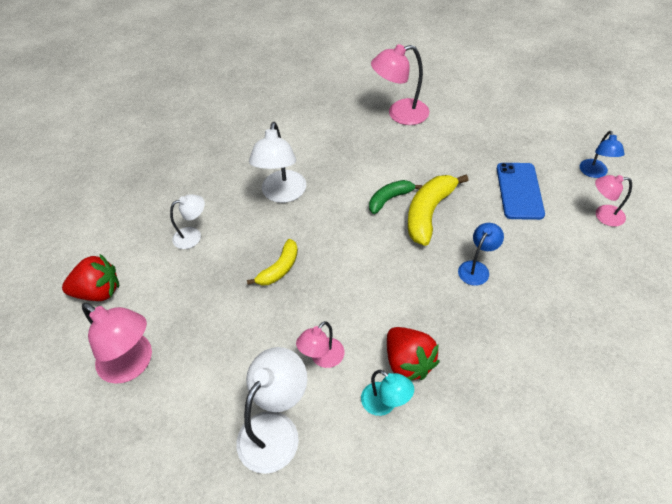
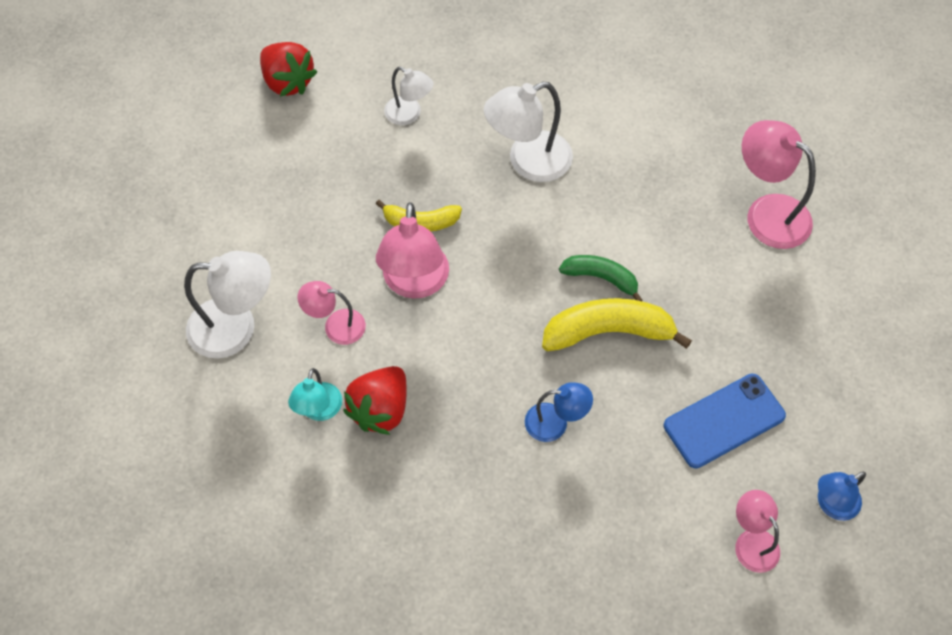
camera: 55 degrees right, 10 degrees up
pink lamp [82,303,152,384] -> pink lamp moved to [376,202,449,299]

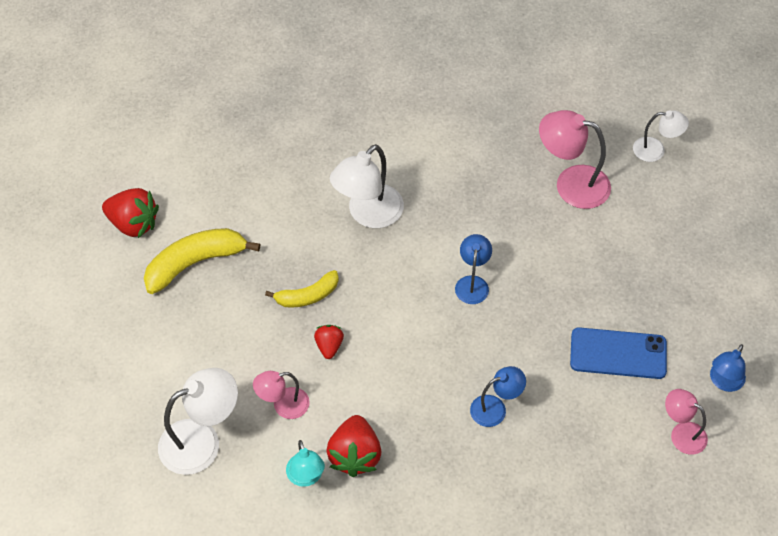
camera: 25 degrees left, 5 degrees down
pink lamp [376,202,449,299] -> red strawberry [314,325,344,359]
white lamp [384,67,434,125] -> white lamp moved to [633,110,689,162]
yellow banana [542,298,692,352] -> yellow banana moved to [144,228,260,294]
green banana [559,255,643,301] -> blue lamp [455,234,492,304]
blue phone [664,374,786,468] -> blue phone turned 60 degrees clockwise [570,327,667,379]

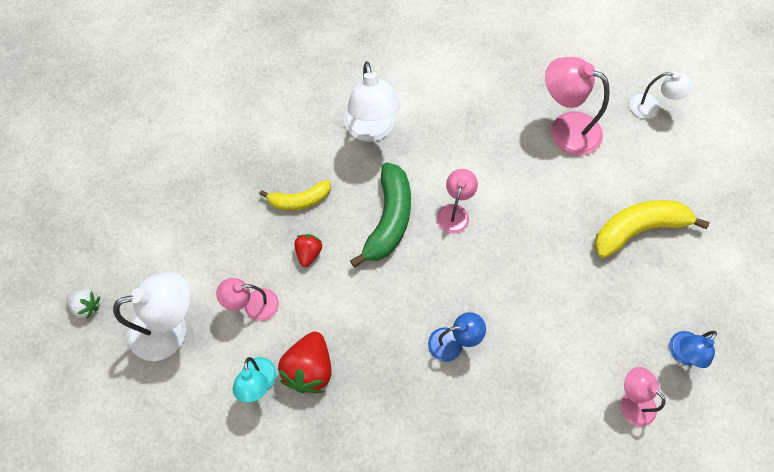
camera: 10 degrees right, 10 degrees up
red strawberry [102,188,159,238] -> none
yellow banana [144,228,260,294] -> yellow banana moved to [594,200,710,258]
white lamp [330,144,404,228] -> white lamp turned 60 degrees counterclockwise [344,61,400,142]
blue lamp [455,234,492,304] -> pink lamp [437,169,478,233]
blue phone [570,327,667,379] -> none
none -> white strawberry [66,289,100,319]
none -> green banana [350,162,411,268]

